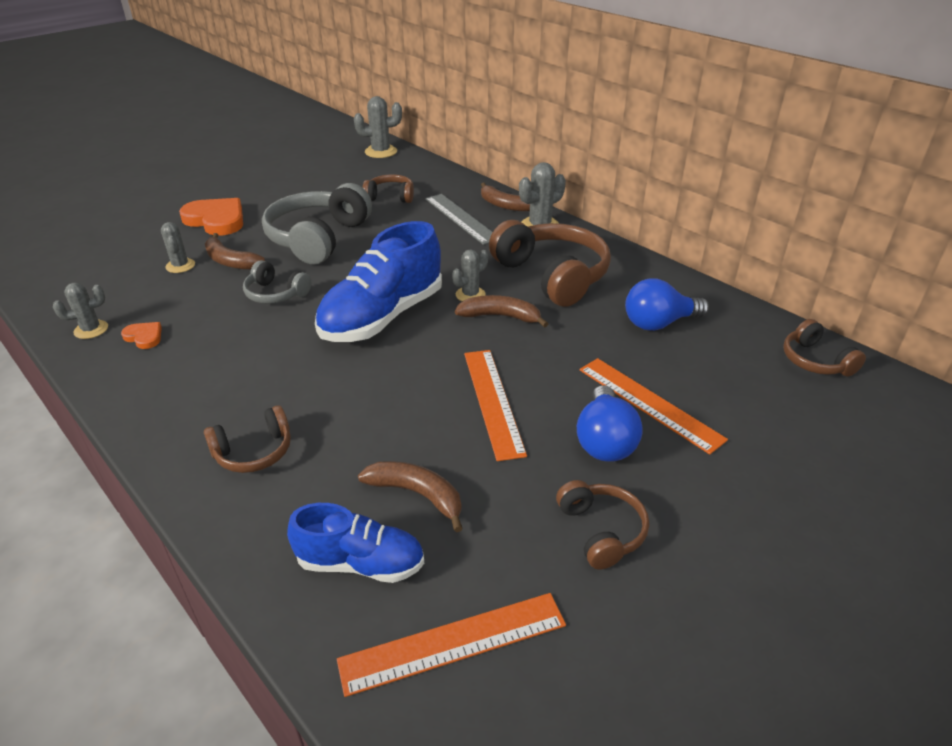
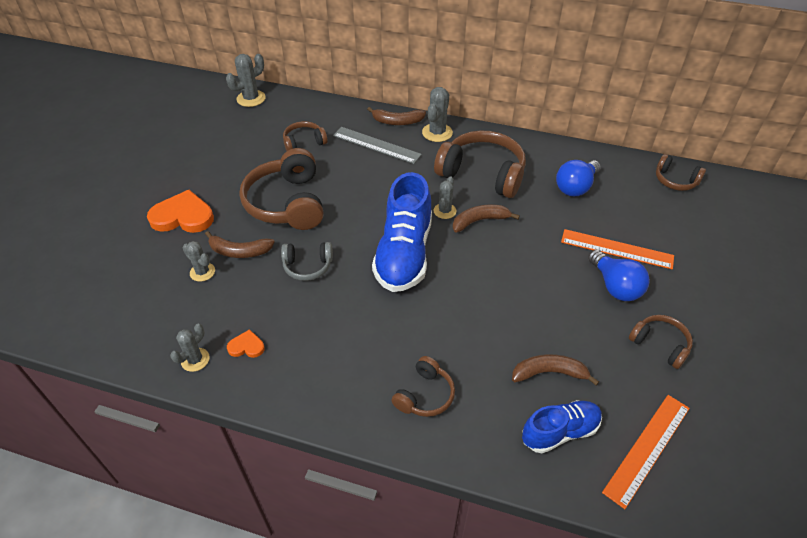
camera: 30 degrees left, 10 degrees up
grey headphones [262,183,372,264] -> brown headphones [239,148,323,230]
orange ruler [464,350,527,461] -> none

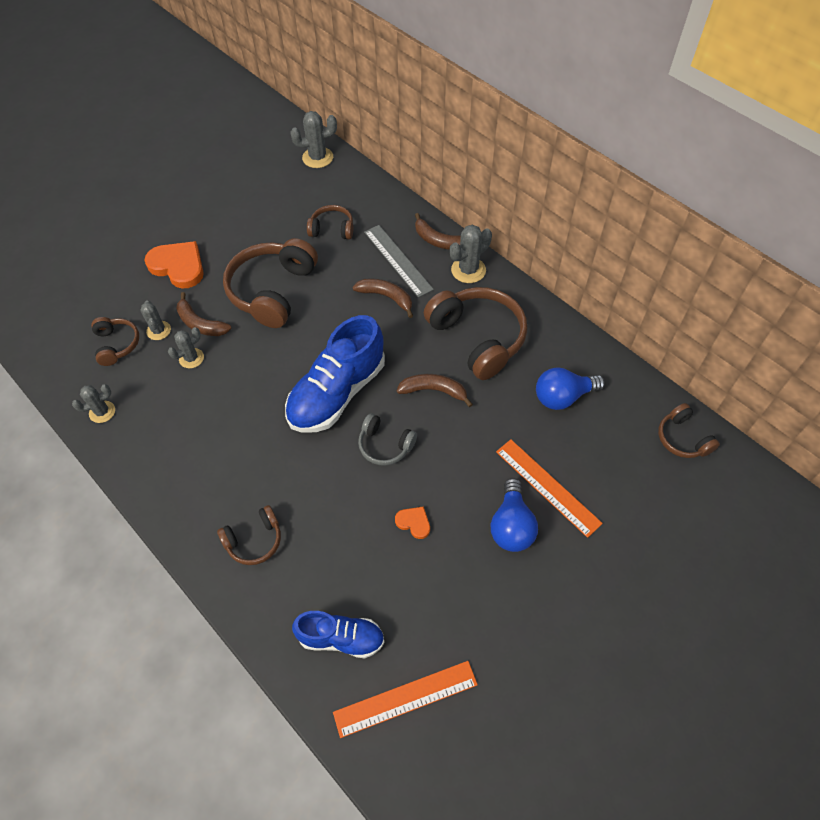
camera: 30 degrees right, 10 degrees up
orange heart [227,329,265,358] -> orange heart moved to [395,506,430,539]
grey headphones [281,242,333,281] -> grey headphones moved to [358,413,417,466]
grey cactus [434,176,456,219] -> grey cactus moved to [168,327,204,368]
brown banana [512,354,599,385] -> brown banana moved to [353,278,413,318]
brown headphones [629,315,693,369] -> brown headphones moved to [91,317,139,366]

